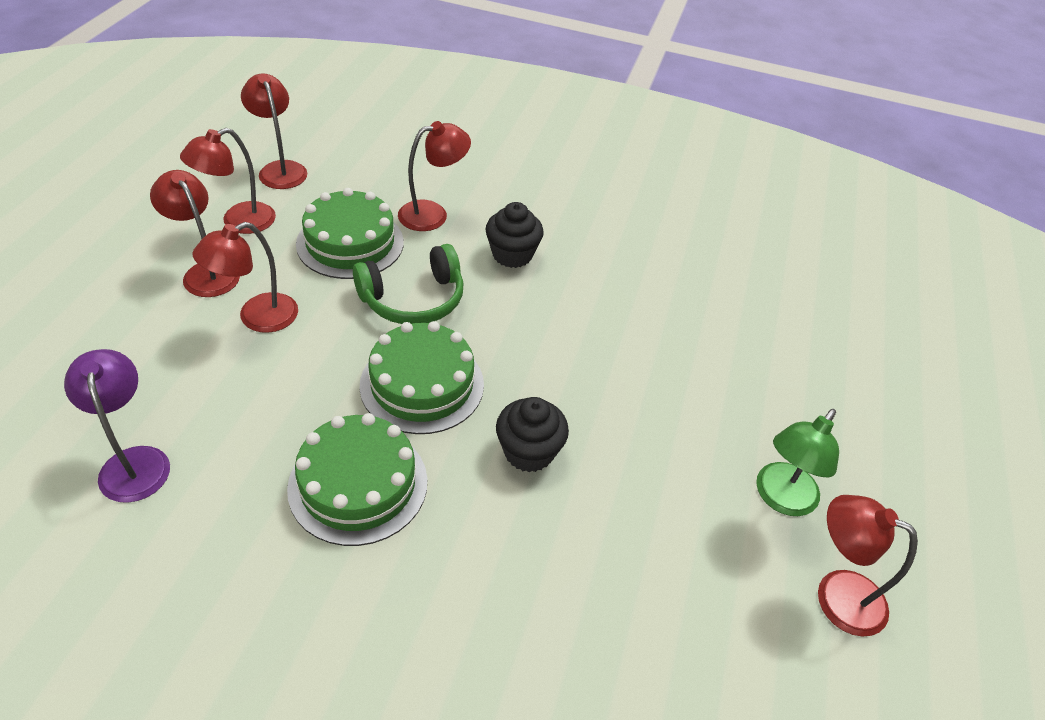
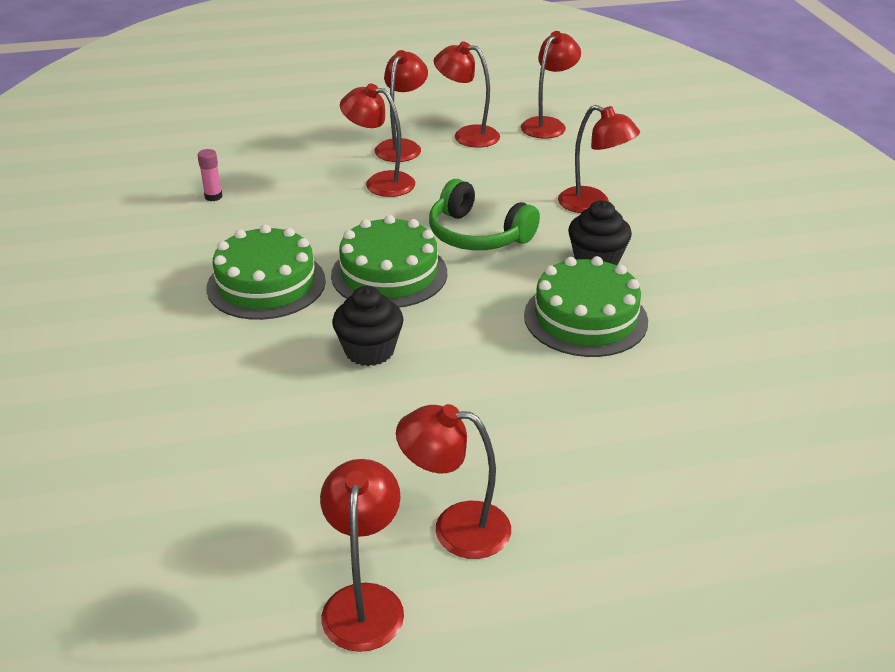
camera: 65 degrees right, 10 degrees down
purple lamp [64,349,170,503] -> pink glue stick [197,149,223,201]
green cake [296,188,404,279] -> green cake moved to [524,256,648,357]
green lamp [756,409,839,516] -> red lamp [396,404,511,559]

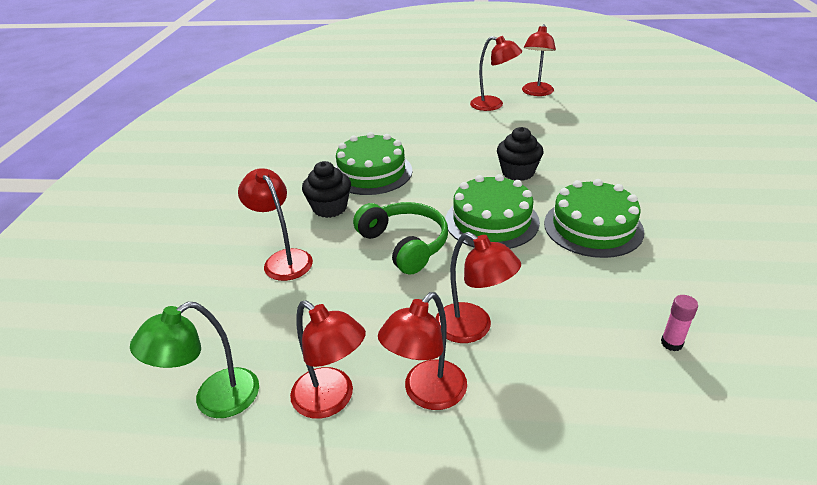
camera: 160 degrees left, 0 degrees up
red lamp [521,31,581,139] -> green lamp [130,302,259,418]

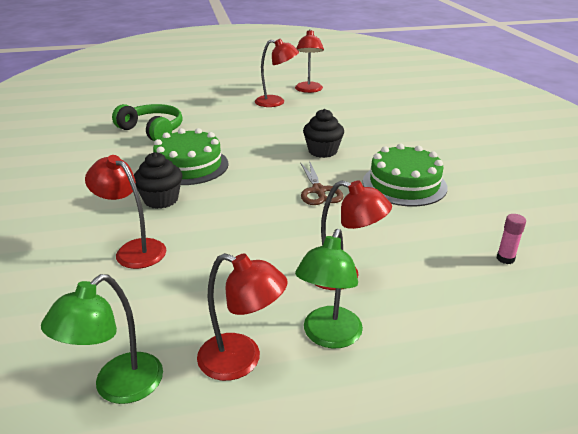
camera: 20 degrees left, 5 degrees down
green headphones [353,202,448,275] -> green headphones moved to [112,104,183,141]
red lamp [378,292,467,410] -> green lamp [295,229,363,348]
green cake [445,174,540,249] -> brown scissors [300,160,344,205]

